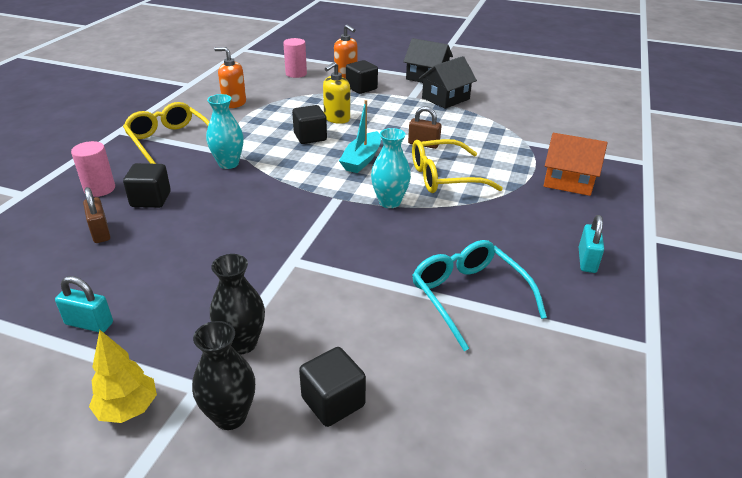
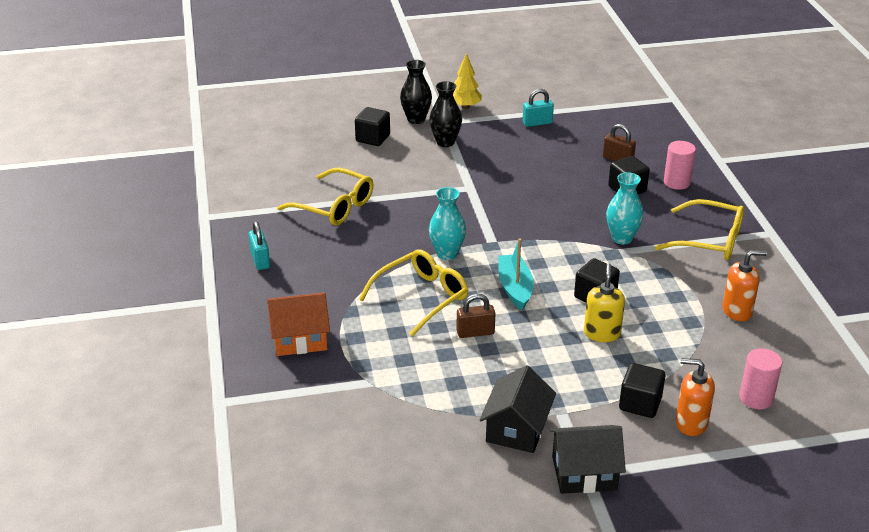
camera: 150 degrees right, 0 degrees up
turquoise glasses [412,240,547,351] -> yellow glasses [277,168,374,226]

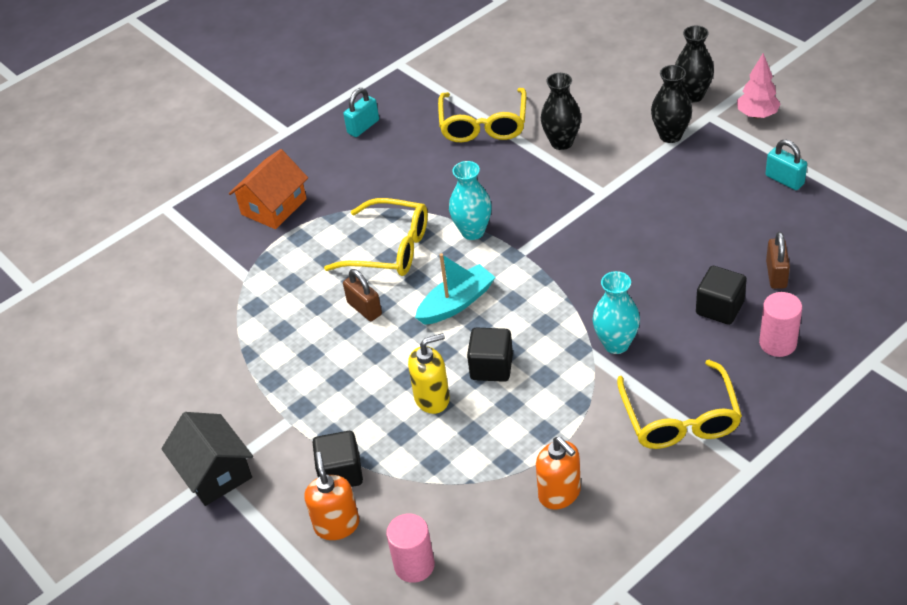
camera: 65 degrees right, 10 degrees up
orange house [267,292,330,356] -> orange house turned 75 degrees clockwise [229,149,308,229]
black cube [355,107,390,146] -> none
yellow tree [453,53,482,109] -> pink tree [737,53,781,119]
black house [480,365,556,453] -> none
none -> black vase [541,73,581,150]

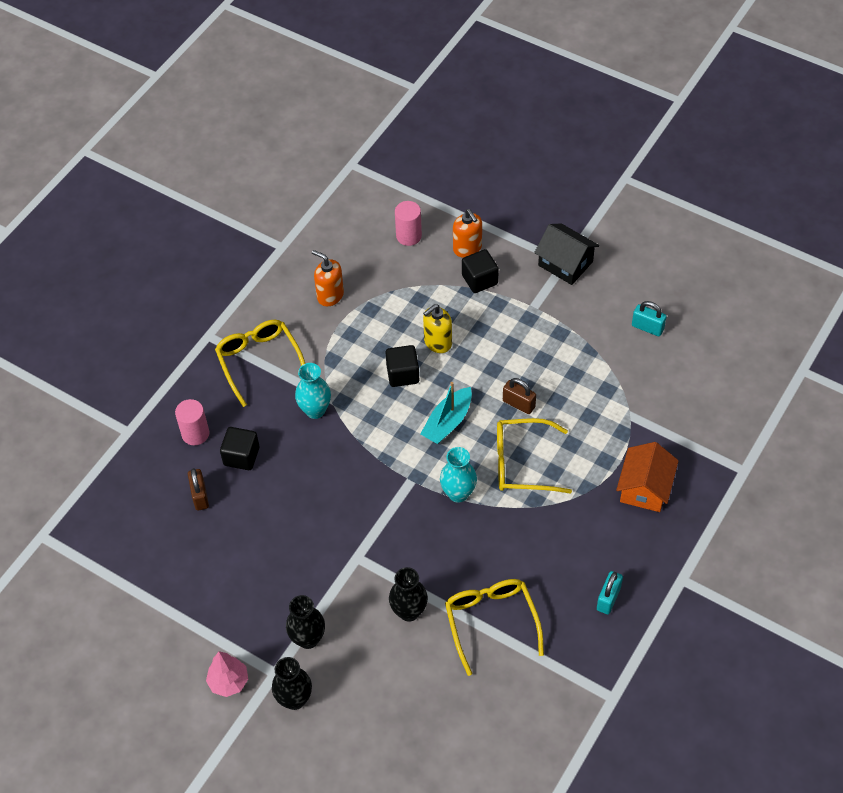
camera: 160 degrees right, 10 degrees up
turquoise padlock [766,139,807,190] -> turquoise padlock moved to [632,301,667,336]

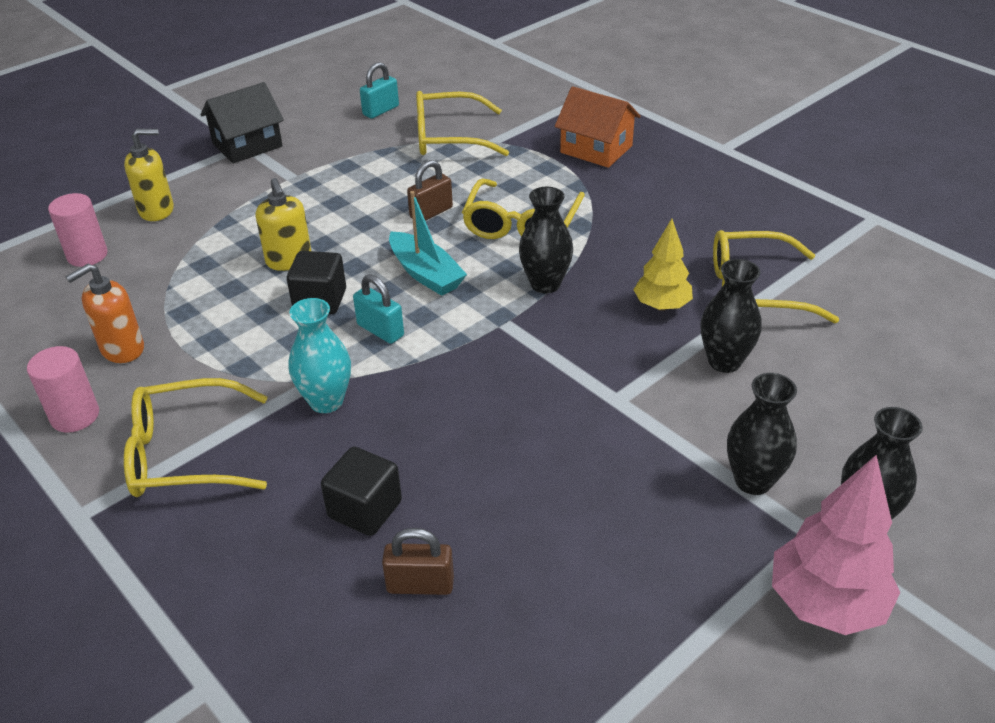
camera: 75 degrees left, 15 degrees down
pink cylinder [175,399,209,445] -> pink cylinder moved to [27,346,99,433]
pink tree [206,651,248,697] -> pink tree [772,455,900,635], size x1.54
turquoise vase [440,447,477,503] -> black vase [519,187,573,293]
orange soap dispenser [453,209,482,258] -> yellow soap dispenser [124,129,174,221]
black cube [462,249,499,293] -> none
turquoise padlock [597,571,623,614] -> turquoise padlock moved to [353,274,404,344]
none -> yellow glasses [416,91,509,156]
none -> yellow tree [633,219,693,311]

